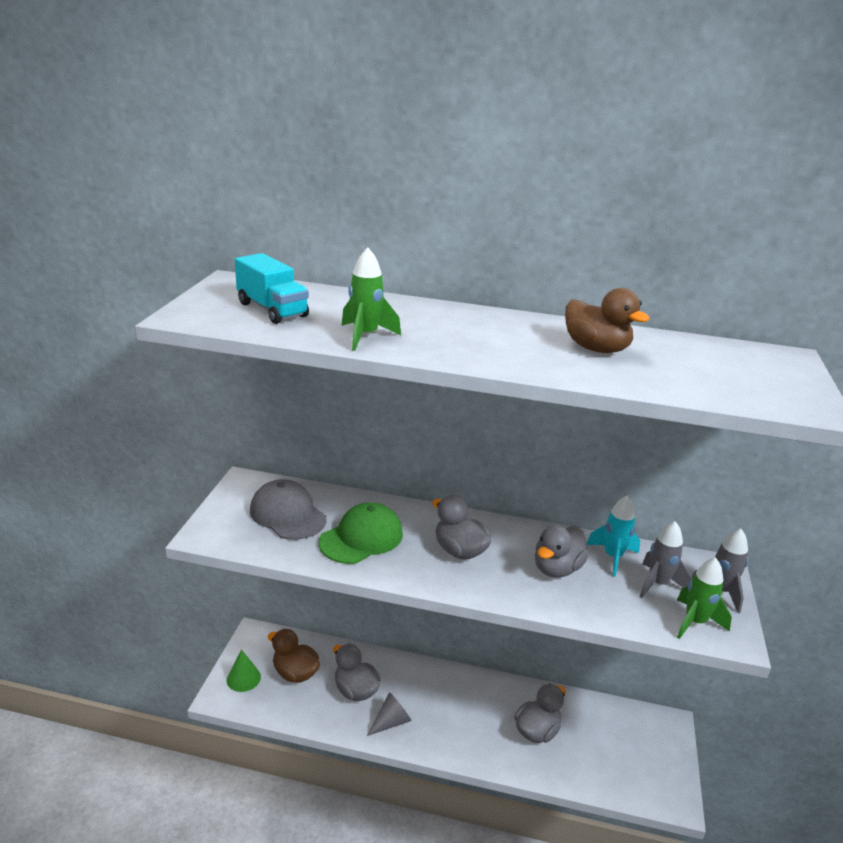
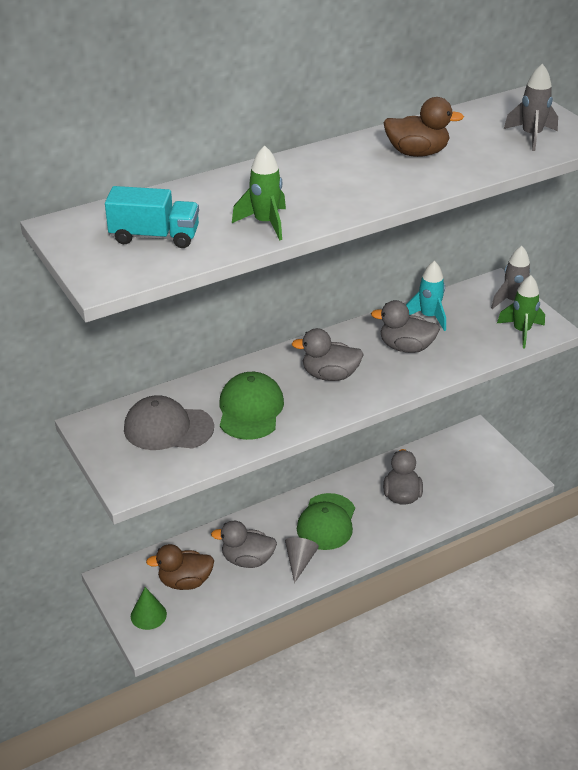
camera: 40 degrees left, 10 degrees up
grey duck [535,525,589,578] -> grey duck turned 105 degrees clockwise [371,300,440,353]
grey rocket [640,521,691,598] -> grey rocket moved to [504,64,558,151]
none -> green cap [297,493,355,550]

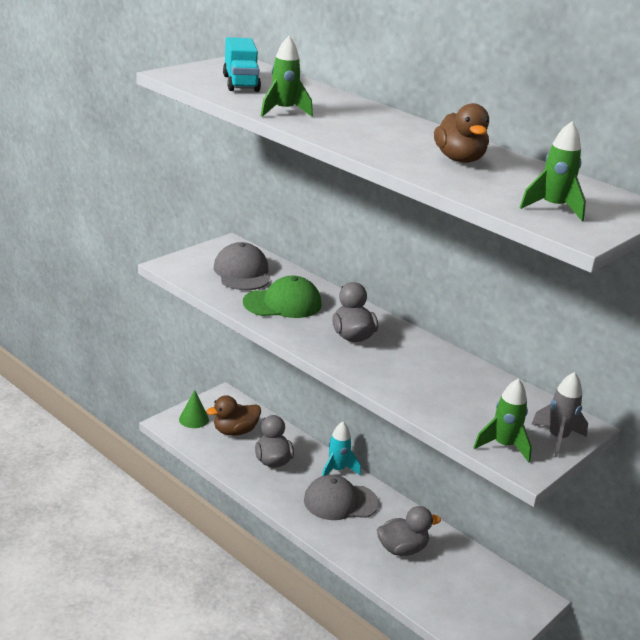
camera: 70 degrees right, 10 degrees down
brown duck [146,544,214,590] -> brown duck turned 90 degrees counterclockwise [206,395,261,436]
grey cone [285,537,319,583] -> none
green cap [297,493,355,550] -> grey cap [304,475,379,520]
grey duck [371,300,440,353] -> none
turquoise rocket [406,261,446,331] -> turquoise rocket moved to [322,422,361,476]
grey rocket [504,64,558,151] -> green rocket [520,121,586,221]

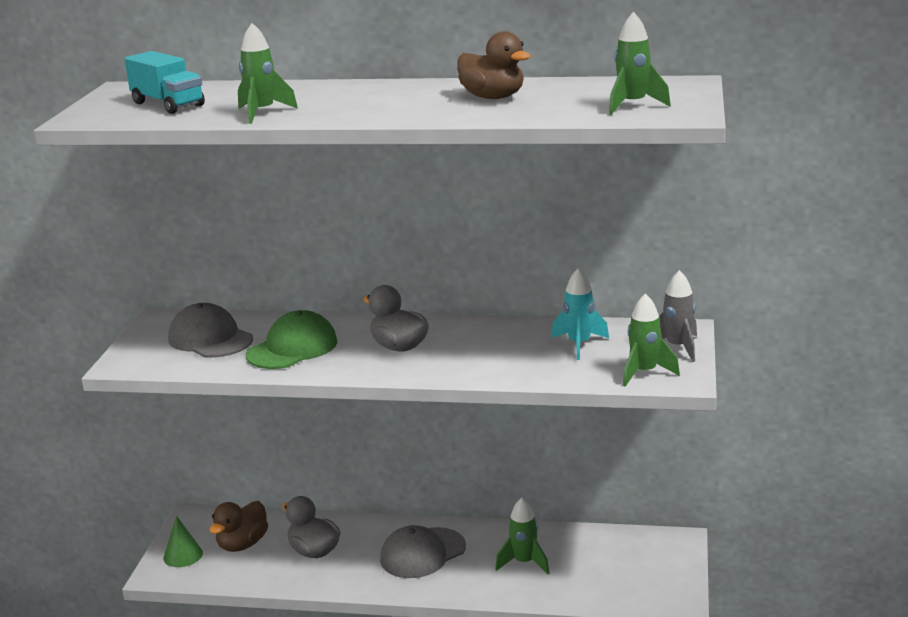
camera: 30 degrees left, 5 degrees down
turquoise rocket [322,422,361,476] -> turquoise rocket moved to [551,268,609,360]
grey duck [377,506,441,556] -> green rocket [495,498,549,574]

